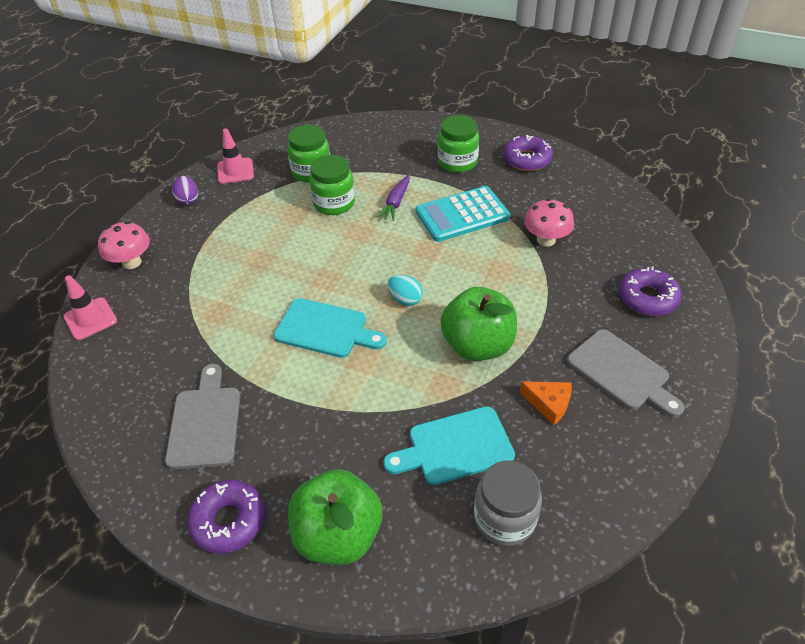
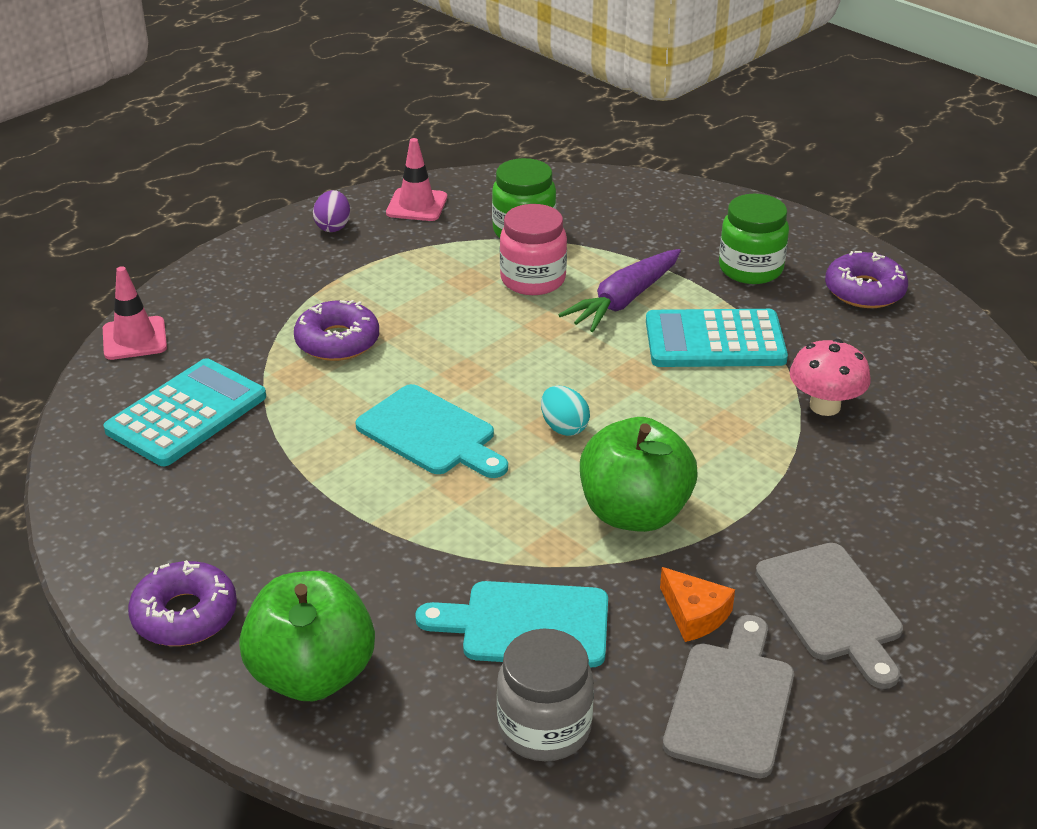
camera: 20 degrees right, 10 degrees down
pink mushroom [98,221,150,269] -> none
grey cutting board [165,364,241,469] -> grey cutting board moved to [663,615,794,778]
green jar [309,155,355,215] -> pink jar [500,204,567,295]
purple carrot [377,175,410,221] -> purple carrot [558,249,681,332], size x1.51
purple donut [619,266,682,316] -> purple donut moved to [294,300,379,361]
none -> turquoise calculator [104,358,266,466]

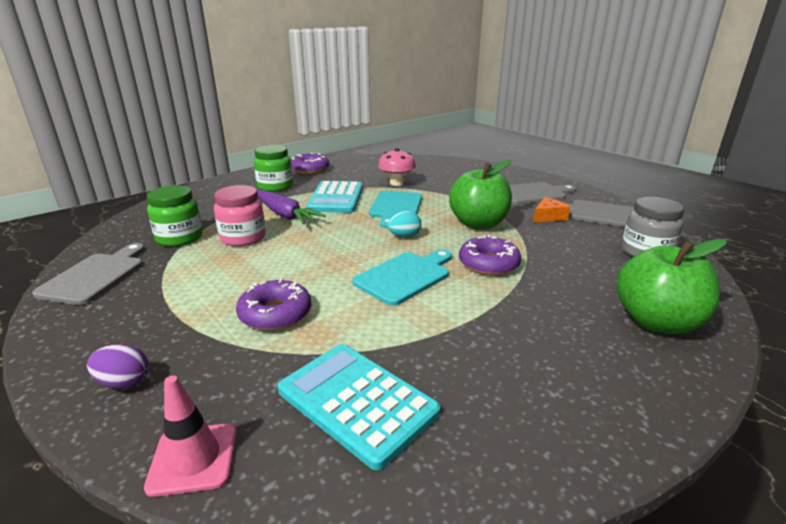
camera: 85 degrees left, 10 degrees down
purple donut [128,560,237,646] -> purple donut moved to [459,235,521,276]
purple egg [313,190,350,232] -> purple egg moved to [87,344,148,389]
pink traffic cone [386,138,447,221] -> grey cutting board [32,243,145,305]
turquoise cutting board [415,581,608,668] -> turquoise cutting board moved to [369,191,422,228]

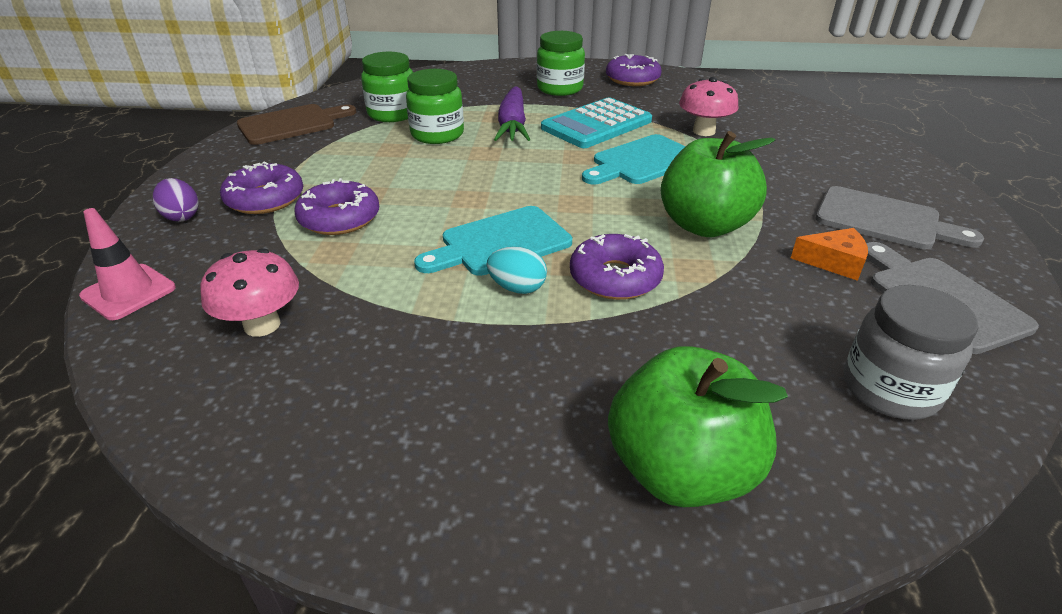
camera: 45 degrees right, 10 degrees up
grey cutting board [32,243,145,305] -> brown cutting board [237,104,356,145]
pink jar [214,185,266,246] -> green jar [406,69,464,144]
turquoise calculator [278,344,441,470] -> pink mushroom [200,248,299,337]
turquoise cutting board [352,250,452,306] -> turquoise cutting board turned 150 degrees clockwise [414,206,572,276]
turquoise egg [388,211,421,238] -> turquoise egg moved to [486,246,547,294]
none -> purple donut [220,162,303,214]

